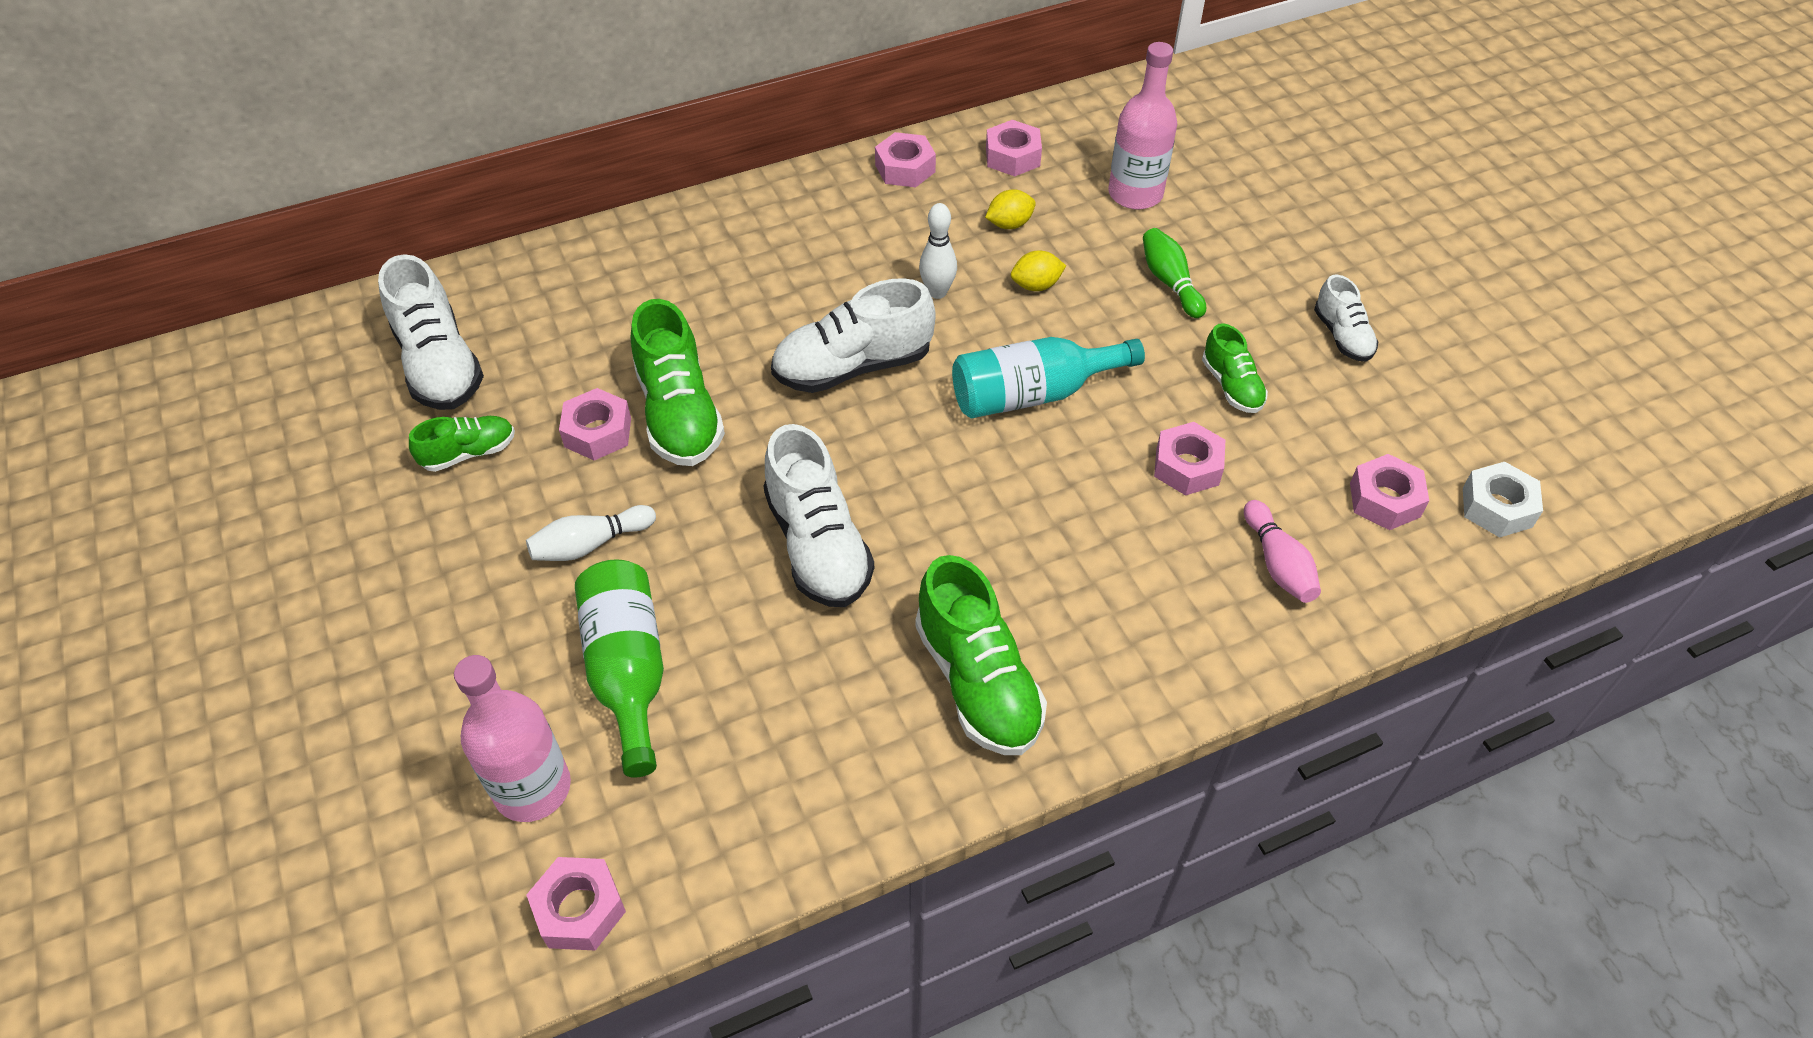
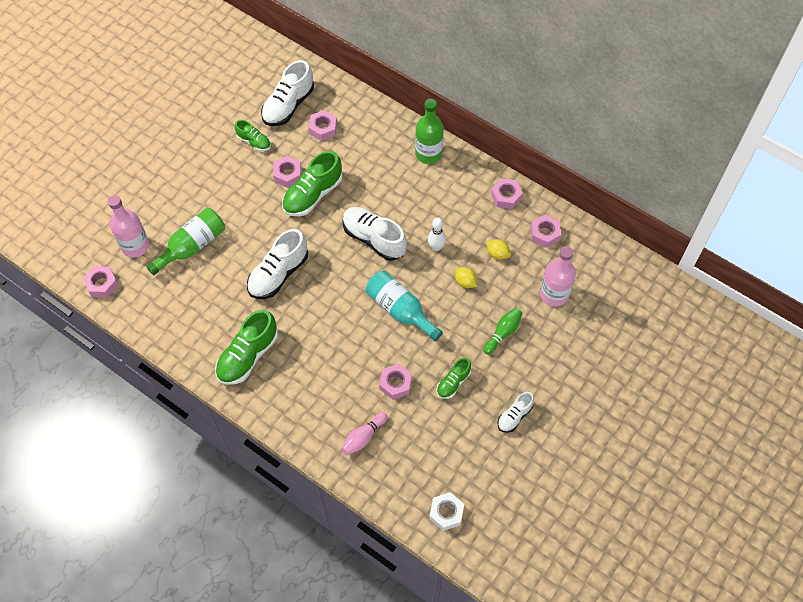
camera: 60 degrees right, 10 degrees up
white bowling pin [526,505,656,561] -> none
pink nut [1350,454,1429,530] -> pink nut moved to [308,110,337,141]
none -> green bottle [415,99,444,164]

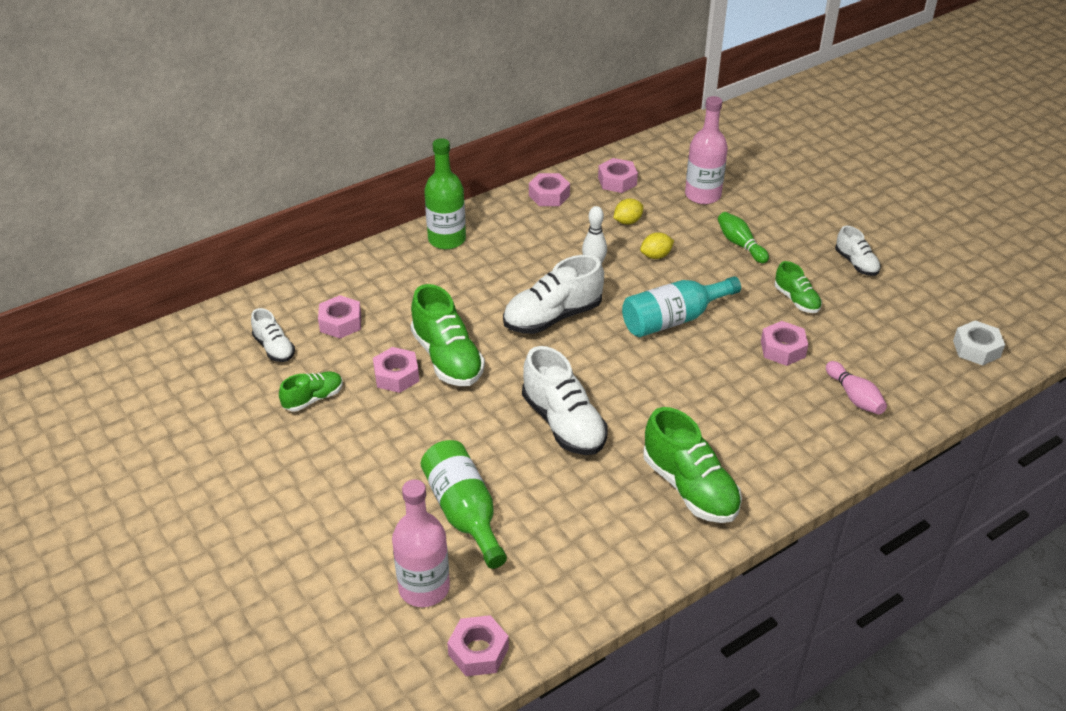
camera: 70 degrees left, 20 degrees down
white shoe [261,60,314,126] -> white shoe [251,308,295,362], size x0.56

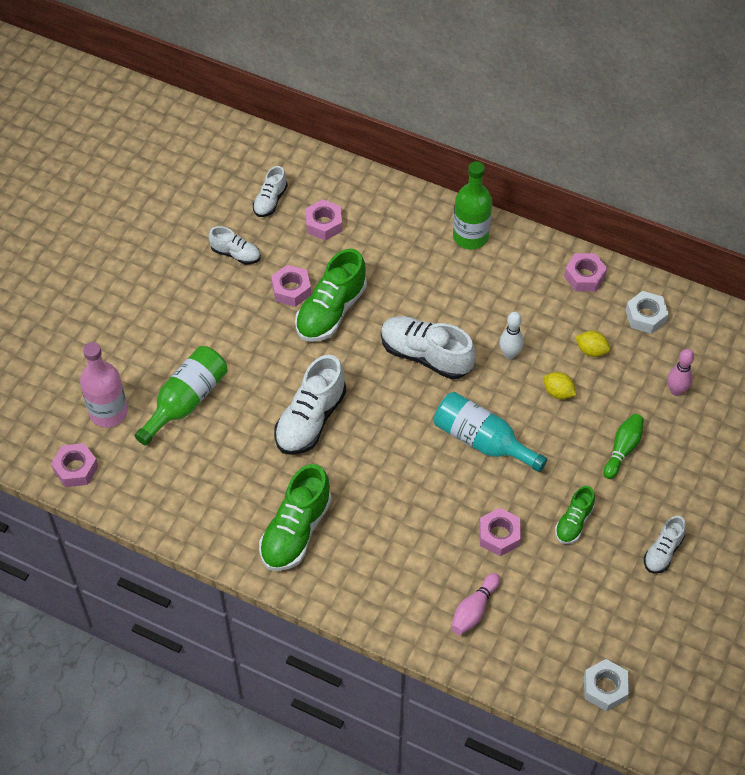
camera: 60 degrees right, 15 degrees up
green shoe [279,371,343,411] -> white shoe [208,226,261,265]
pink nut [598,158,638,193] -> white nut [626,291,669,334]
pink bottle [685,96,728,204] -> pink bowling pin [668,349,694,396]

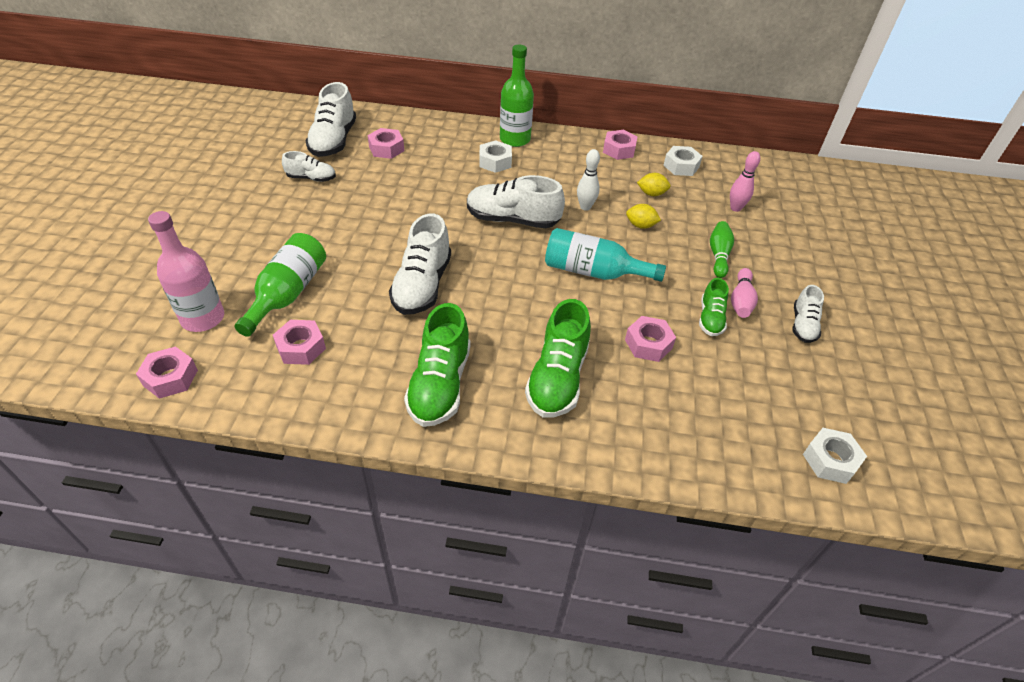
camera: 20 degrees left, 10 degrees down
white shoe [253,166,288,217] -> white shoe [305,82,356,157], size x1.78
pink nut [271,265,311,307] -> pink nut moved to [273,320,326,365]
green shoe [295,249,367,342] -> green shoe moved to [525,299,591,418]
pink bowling pin [451,573,500,635] -> pink bowling pin moved to [731,268,758,318]
none -> white nut [479,140,512,173]

